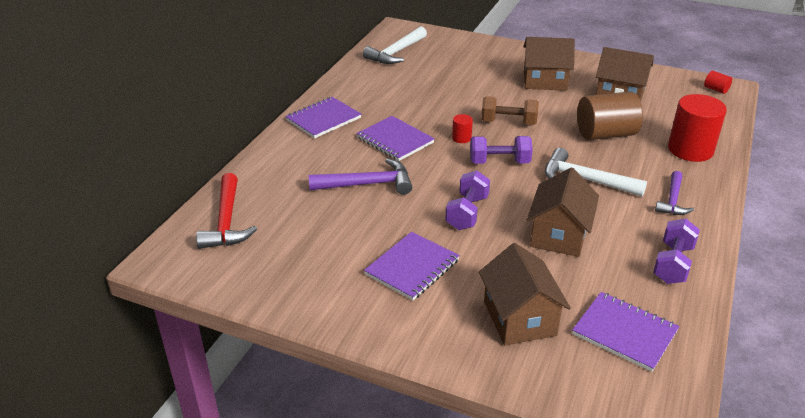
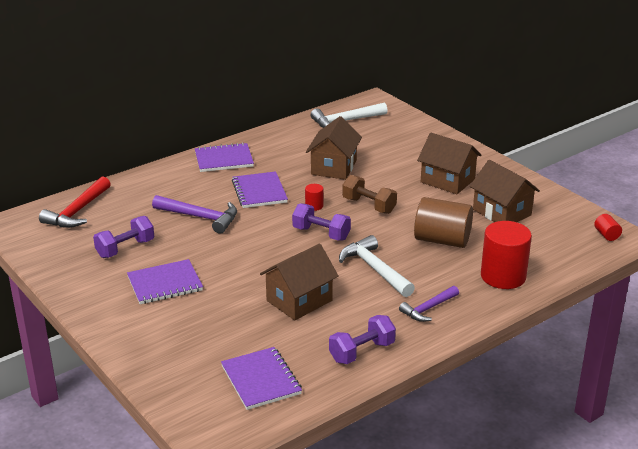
camera: 30 degrees right, 5 degrees down
purple dumbbell [445,170,490,230] -> purple dumbbell moved to [93,216,154,258]
brown house [479,243,571,345] -> brown house moved to [306,116,362,180]

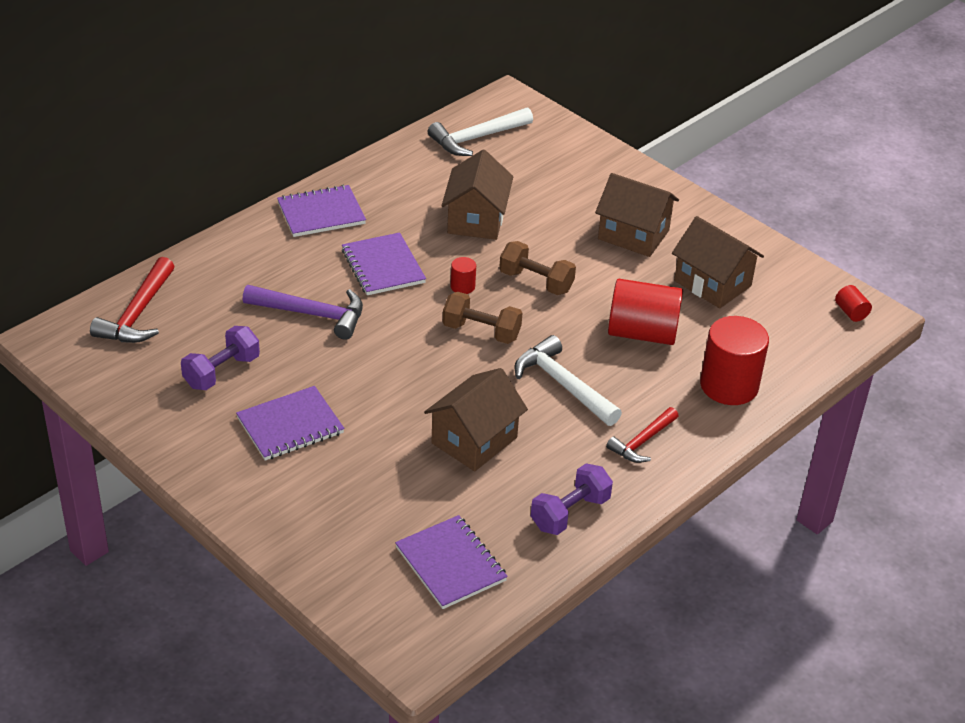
camera: 10 degrees left, 10 degrees up
purple dumbbell [292,203,351,240] -> brown dumbbell [443,292,522,344]
purple hammer [399,286,459,322] -> red hammer [606,407,678,463]
brown cylinder [414,197,473,248] -> red cylinder [608,279,683,345]

